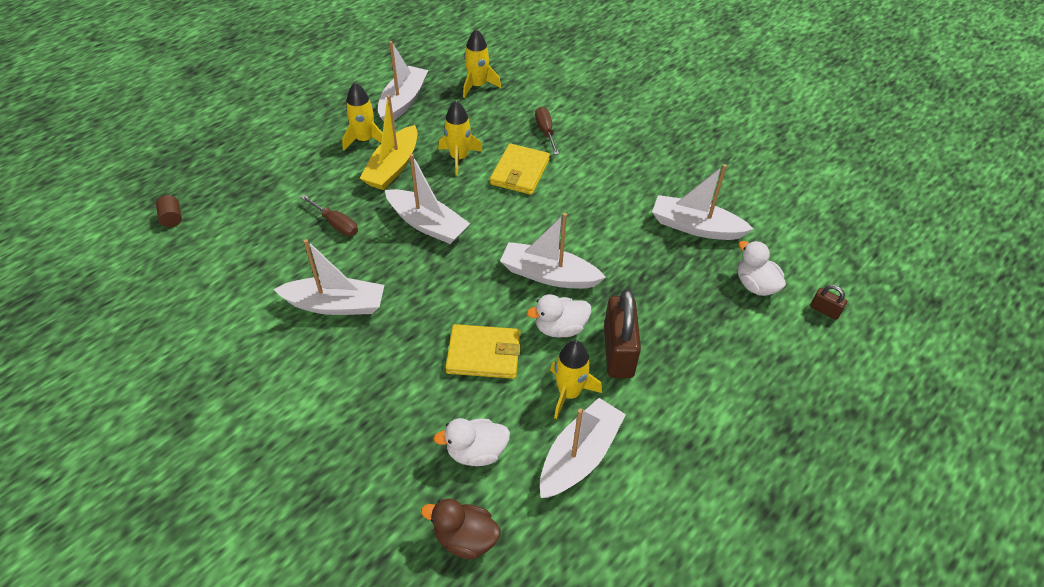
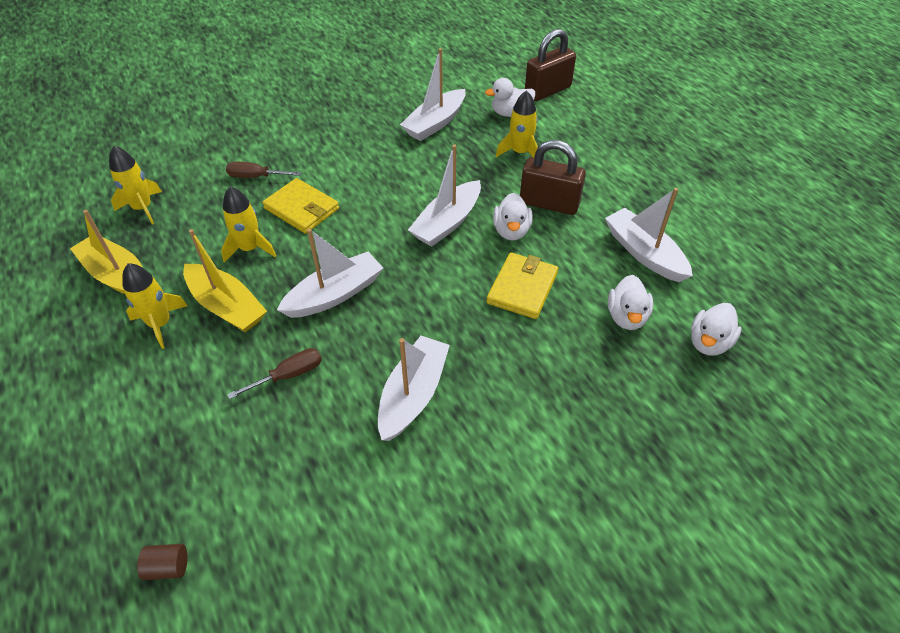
camera: 70 degrees left, 0 degrees up
white boat [378,41,428,121] -> yellow boat [70,210,143,294]
brown duck [421,499,500,559] -> white duck [691,303,742,355]
yellow rocket [550,340,602,419] -> yellow rocket moved to [496,90,538,157]
brown padlock [810,285,847,320] -> brown padlock [525,29,576,101], size x2.17

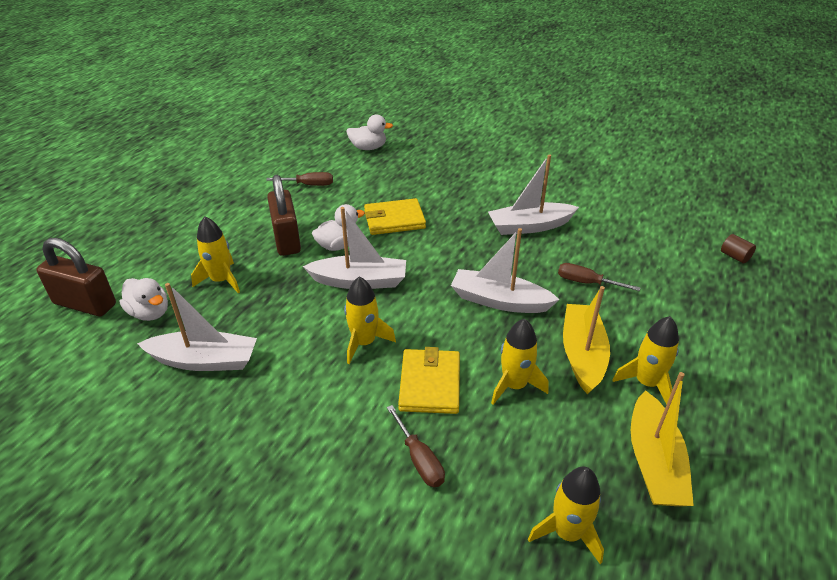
camera: 125 degrees left, 10 degrees down
white boat [605,188,693,282] -> brown screwdriver [266,172,333,186]
white duck [608,275,653,330] -> none
none -> yellow rocket [344,277,396,364]

